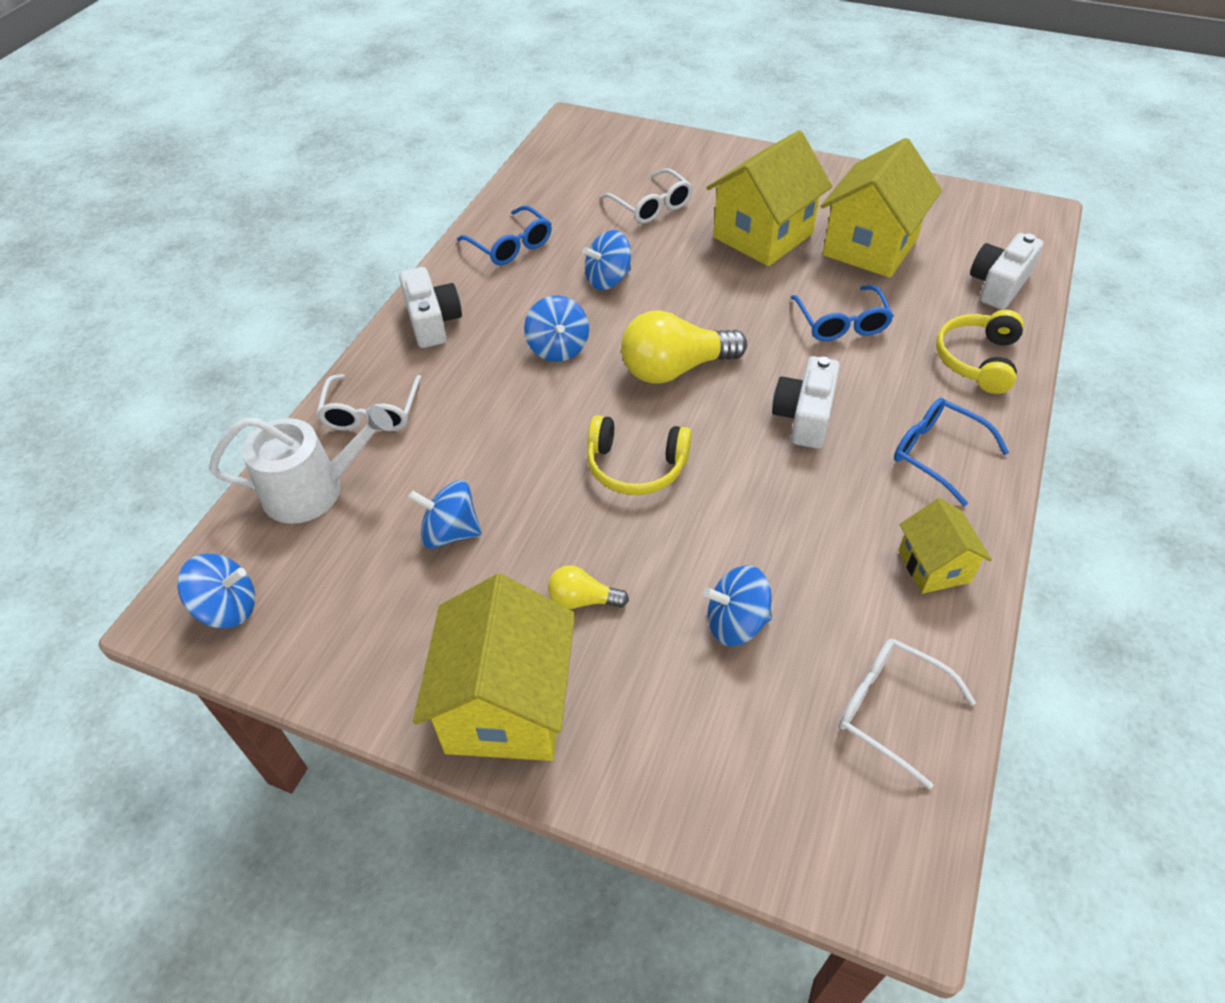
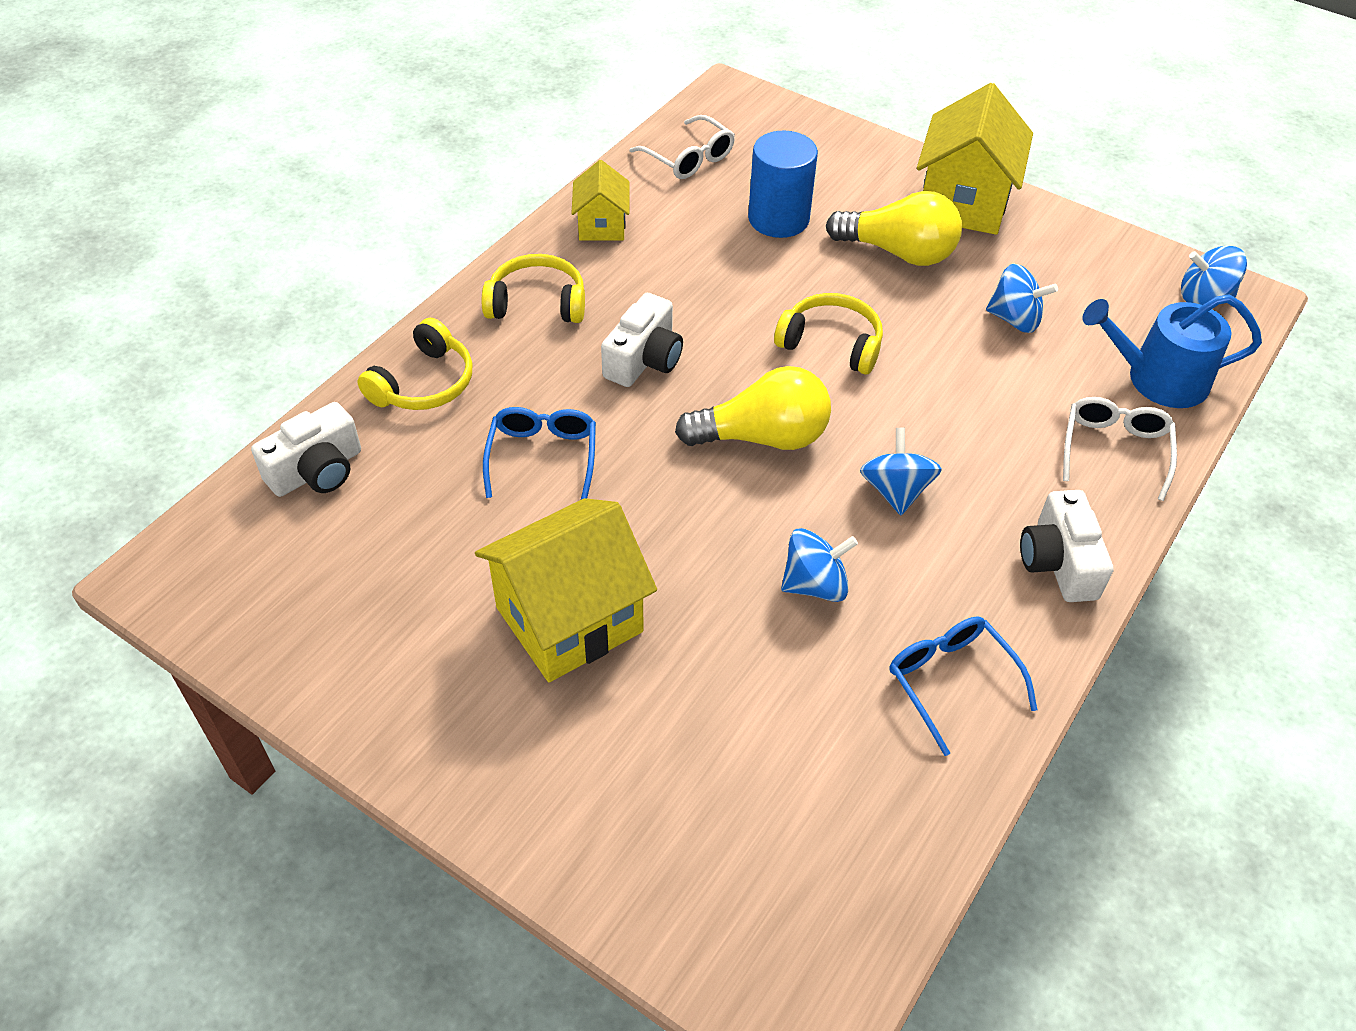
camera: 170 degrees left, 0 degrees up
white watering can [209,405,393,524] -> blue watering can [1082,295,1262,408]
yellow light bulb [548,565,629,609] -> yellow light bulb [826,191,962,266], size x1.99
white glasses [600,169,693,223] -> none
blue spinning top [703,565,772,646] -> blue cylinder [748,131,818,238]
yellow house [821,138,942,278] -> none
blue glasses [894,398,1009,506] -> yellow headphones [482,254,585,323]

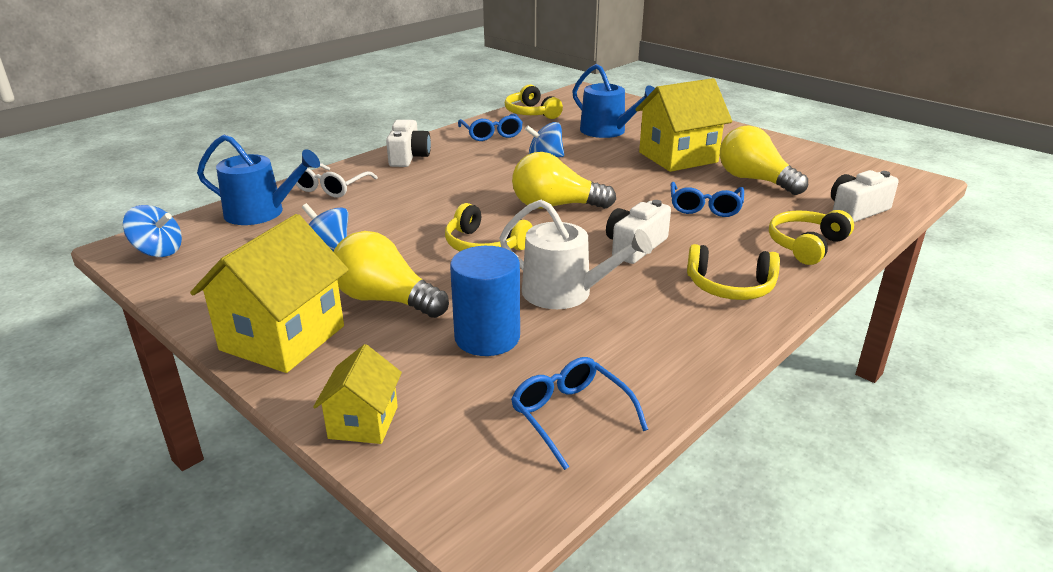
camera: 170 degrees left, 20 degrees down
yellow house [571,160,630,241] -> yellow house moved to [313,344,402,444]
white glasses [630,115,735,179] -> blue glasses [511,357,648,470]
blue spinning top [860,428,942,515] -> none
none -> white watering can [499,200,652,309]
none -> yellow headphones [505,84,563,119]
none -> blue watering can [572,64,655,138]
none -> yellow light bulb [720,125,808,195]

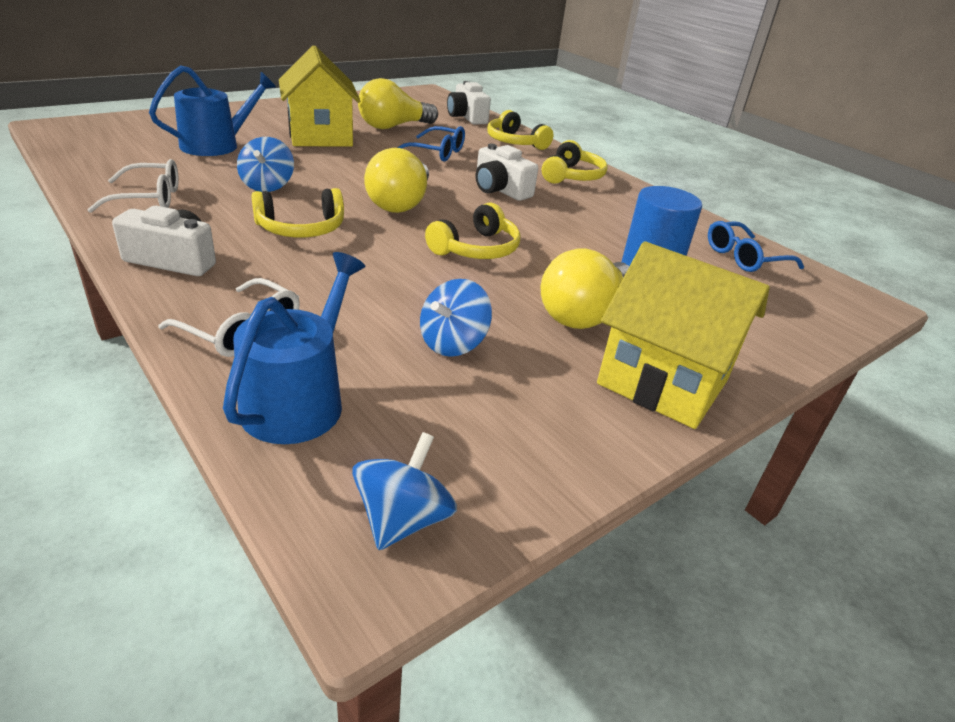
camera: 85 degrees left, 5 degrees up
yellow house [313,344,402,444] -> none
blue glasses [458,113,523,141] -> white glasses [87,159,179,213]
white watering can [499,200,652,309] -> none
yellow headphones [505,84,563,119] -> yellow headphones moved to [251,188,344,237]

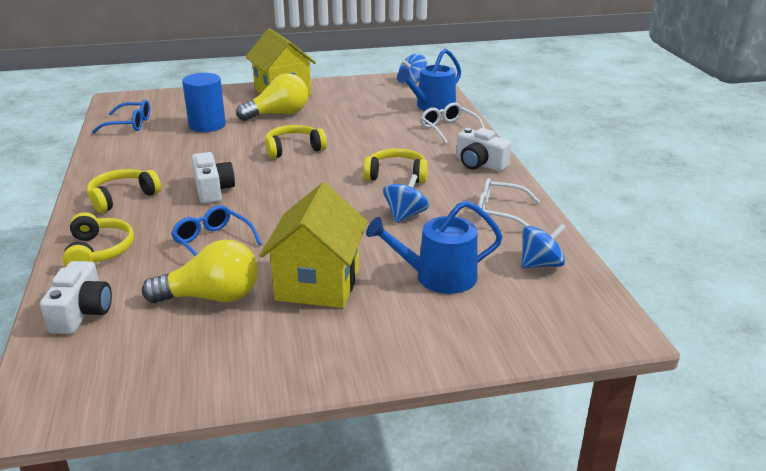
camera: 150 degrees left, 5 degrees down
yellow light bulb [364,148,429,213] -> none
blue spinning top [420,279,492,357] -> blue spinning top moved to [521,224,566,268]

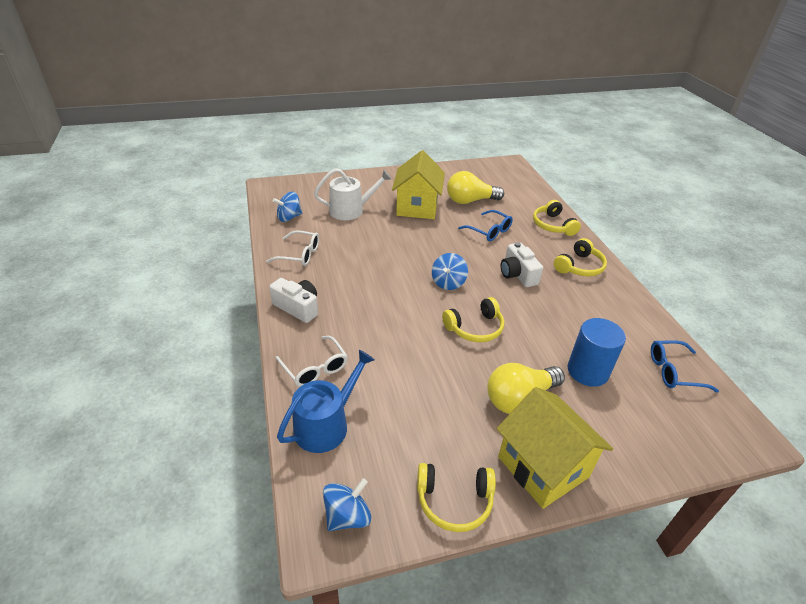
camera: 175 degrees right, 10 degrees up
white camera [40,261,112,334] -> none
yellow headphones [363,149,428,183] -> yellow headphones moved to [417,463,496,532]
blue watering can [366,201,503,294] -> white watering can [314,168,392,220]
blue spinning top [383,174,429,223] -> blue spinning top moved to [432,253,468,290]

